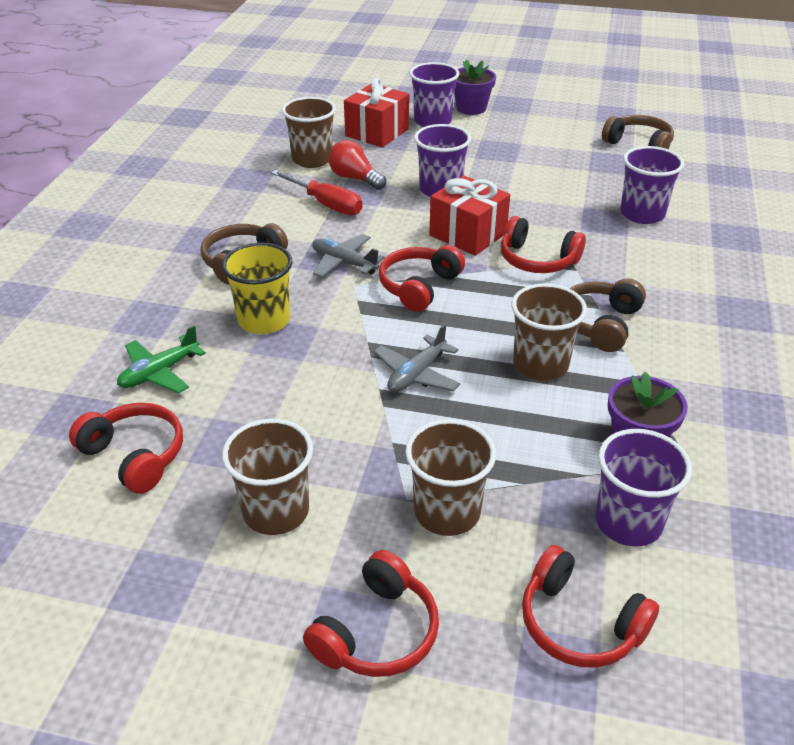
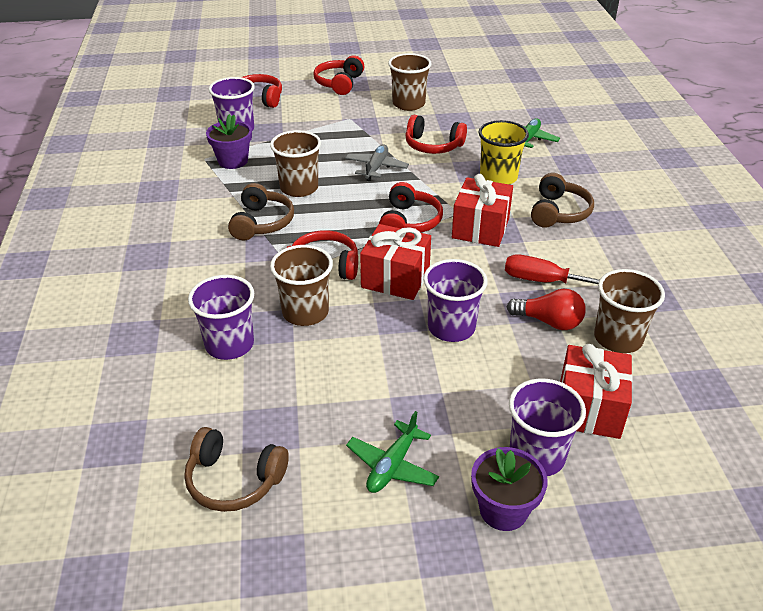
camera: 160 degrees right, 0 degrees up
red headphones [69,403,183,494] -> red headphones moved to [405,115,467,154]
grey plane [312,234,385,278] -> red gift [452,174,513,247]
brown cup [405,419,496,536] -> brown cup moved to [270,245,333,326]
none -> green plane [346,411,439,493]

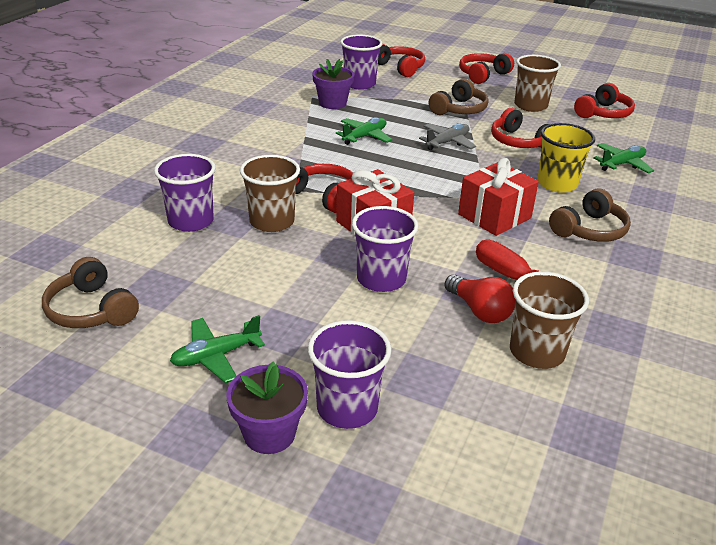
camera: 30 degrees right, 5 degrees down
brown headphones [228,183,294,240] -> brown headphones moved to [429,78,489,115]
brown cup [270,130,321,197] -> green plane [336,117,392,145]
red headphones [379,182,443,233] -> red headphones moved to [574,83,635,118]
red gift [560,344,633,439] -> none

